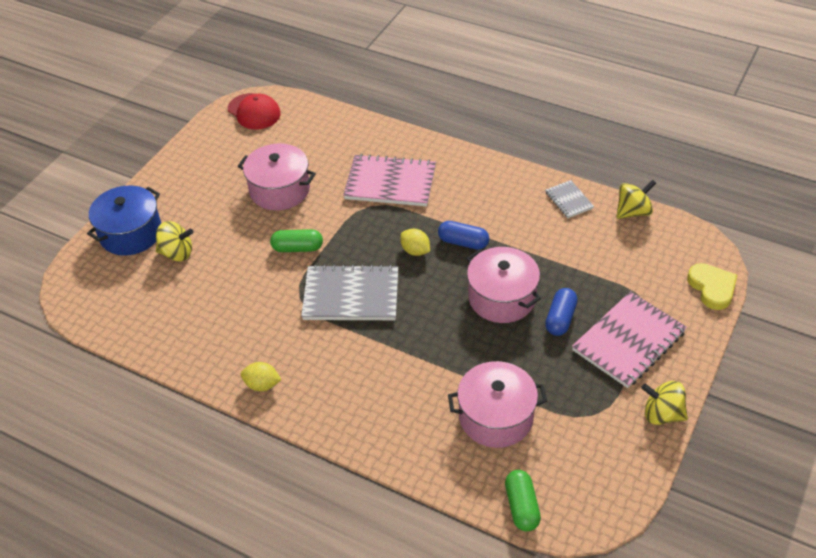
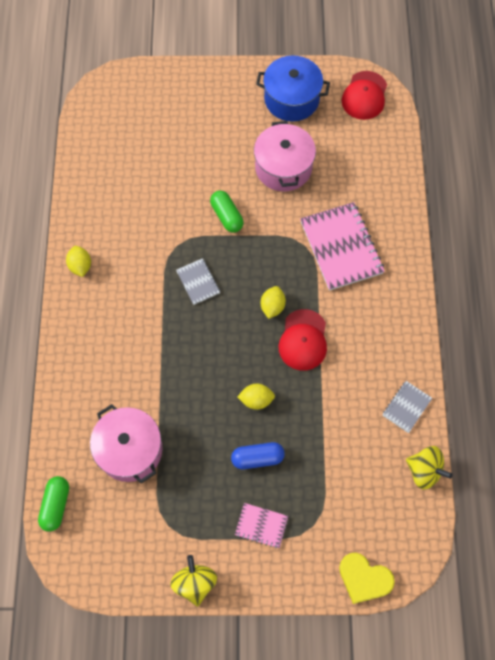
camera: 60 degrees right, 20 degrees up
blue pot [87,185,161,256] -> blue pot moved to [256,55,330,122]
yellow spinning top [156,221,193,261] -> none
grey notebook [301,264,398,320] -> grey notebook [176,258,220,305], size x0.50
blue capsule [438,221,489,250] -> red cap [279,309,327,371]
pink pot [467,247,541,323] -> yellow lemon [237,384,275,410]
green capsule [505,470,541,531] -> green capsule turned 45 degrees counterclockwise [38,476,69,532]
pink notebook [572,291,687,388] -> pink notebook [235,503,288,549], size x0.50
yellow heart [687,263,737,310] -> yellow heart turned 75 degrees clockwise [339,553,395,604]

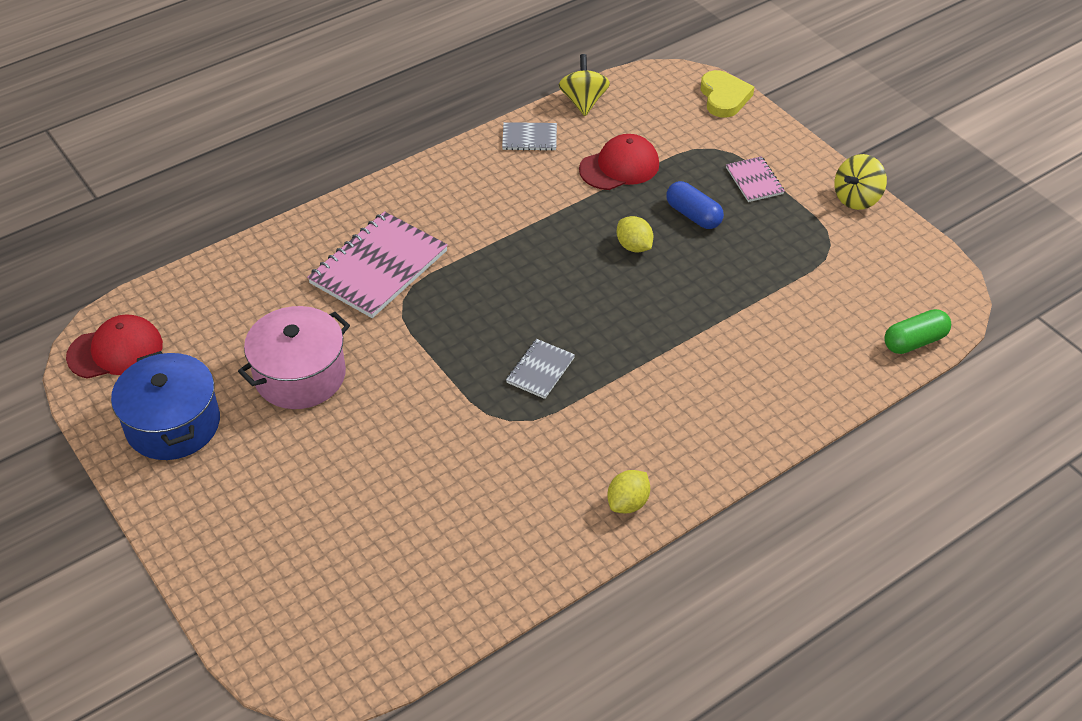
camera: 125 degrees left, 20 degrees down
pink pot [90,404,163,483] -> none
green capsule [210,191,244,233] -> none
yellow lemon [261,286,286,319] -> none
red cap [279,309,327,371] -> red cap moved to [579,134,659,190]

